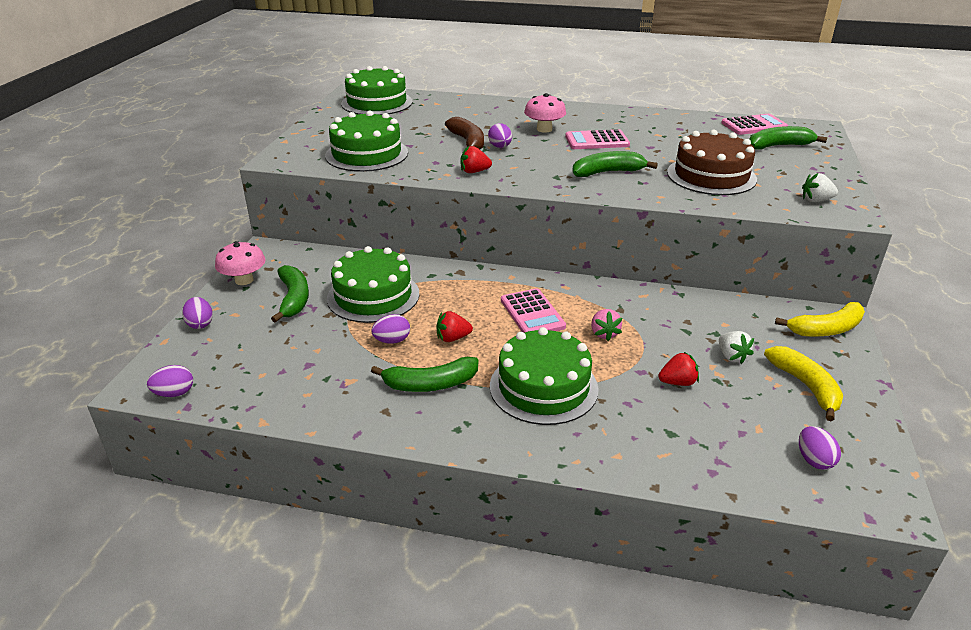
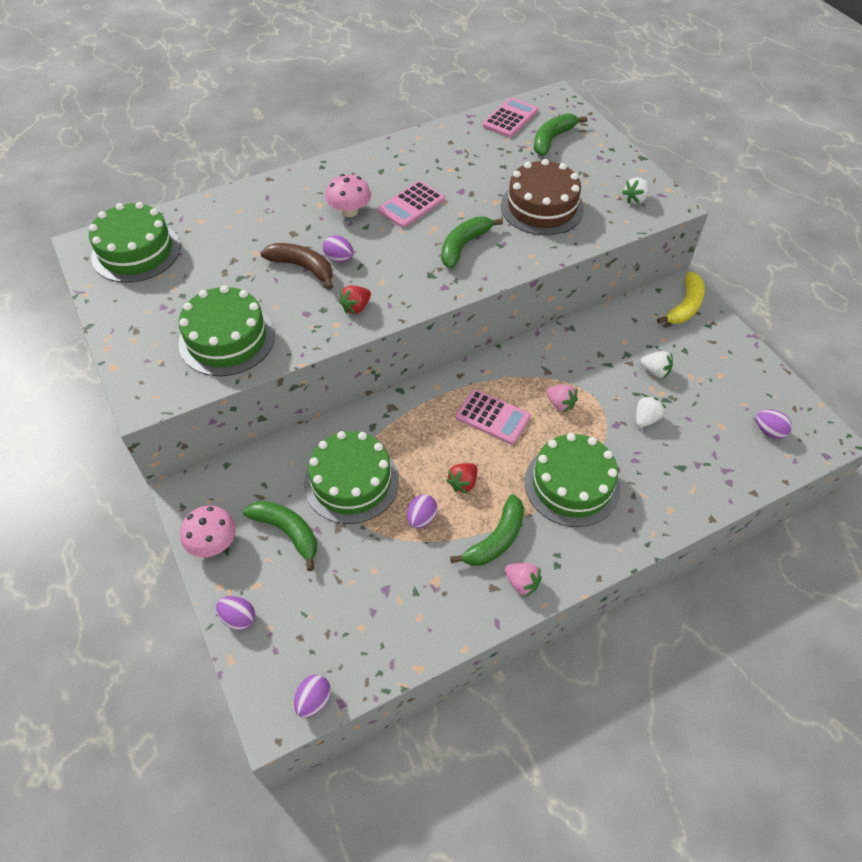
camera: 40 degrees left, 20 degrees up
red strawberry [658,352,699,386] -> white strawberry [636,395,666,427]
yellow banana [764,346,843,421] -> none
none -> pink strawberry [505,563,542,597]

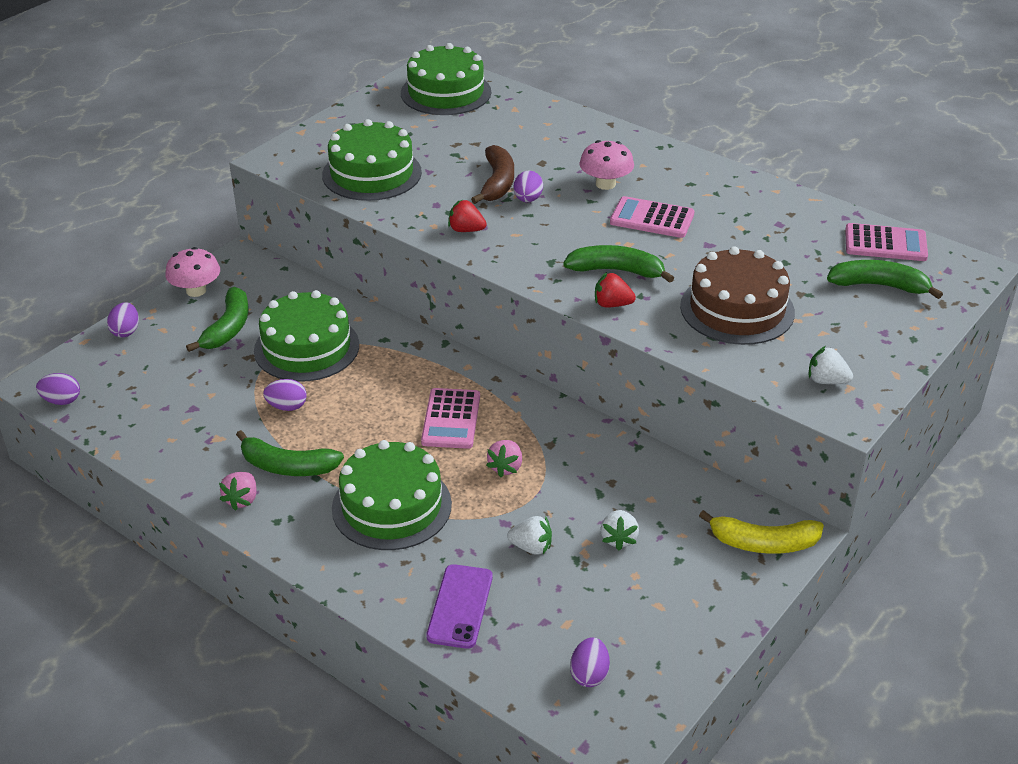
camera: 65 degrees right, 15 degrees down
red strawberry [446,463,477,494] -> red strawberry moved to [595,272,636,308]
none -> purple phone [426,564,493,649]

